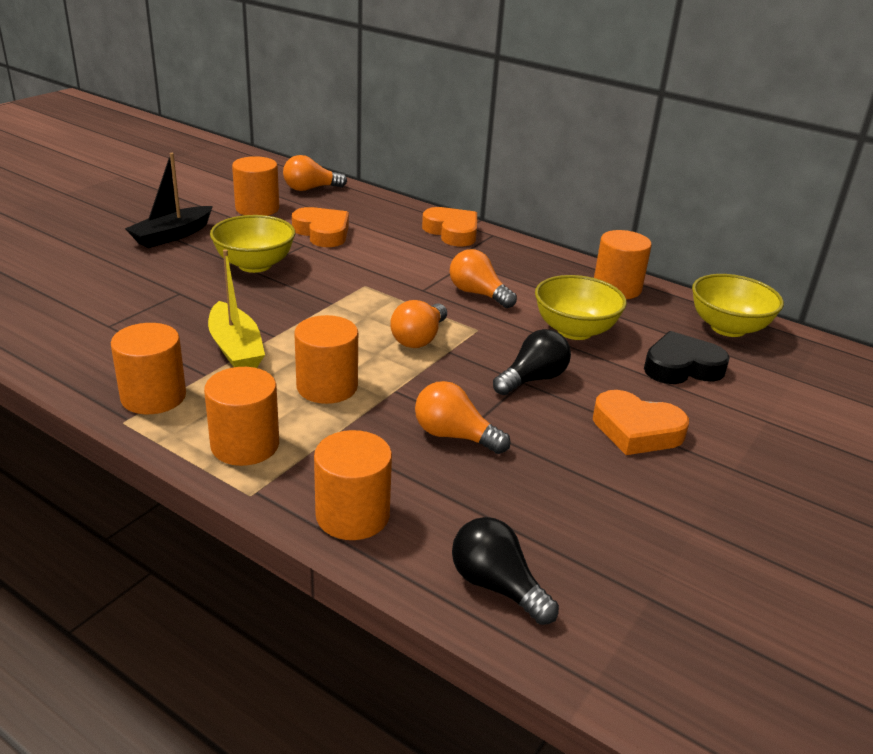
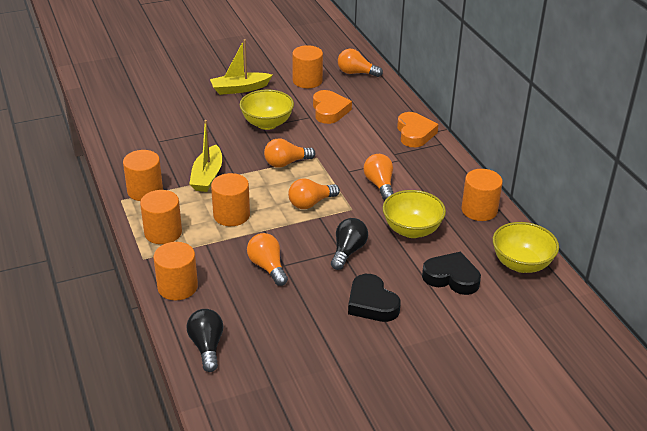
camera: 35 degrees right, 5 degrees up
black boat [125,153,213,248] -> yellow boat [210,39,272,95]
black light bulb [493,329,571,395] -> black light bulb turned 60 degrees counterclockwise [331,218,368,270]
orange heart [593,390,689,455] -> black heart [348,274,401,322]
none -> orange light bulb [264,139,315,168]

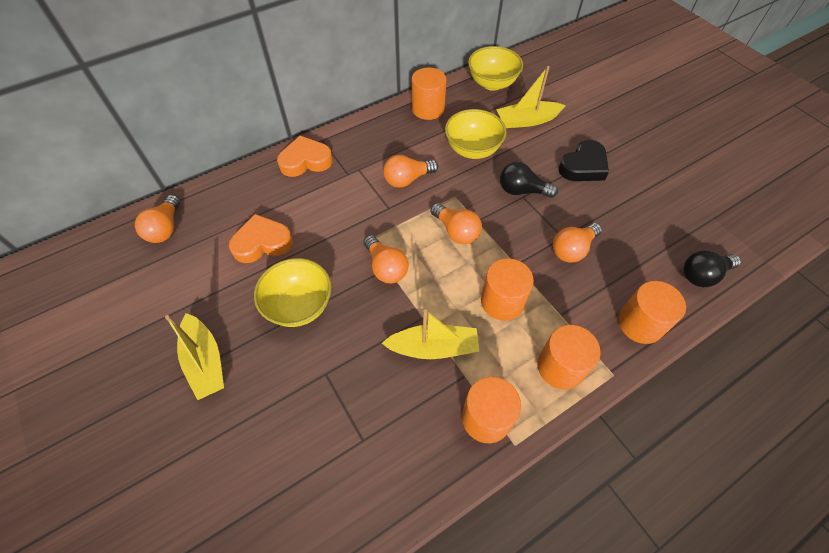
camera: 100 degrees left, 20 degrees up
orange cylinder [292,45,323,88] -> none
black heart [422,252,481,295] -> yellow boat [496,66,566,128]

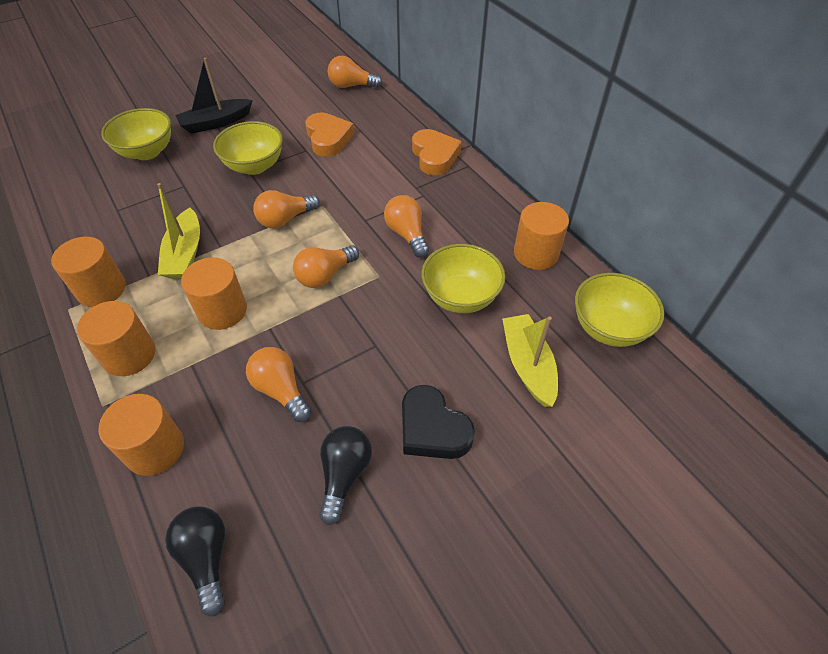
camera: 90 degrees right, 5 degrees down
yellow boat [165,313,224,400] -> black boat [175,57,253,134]
black light bulb [500,162,558,198] -> black light bulb moved to [319,426,372,525]
none -> yellow bowl [101,108,171,160]

